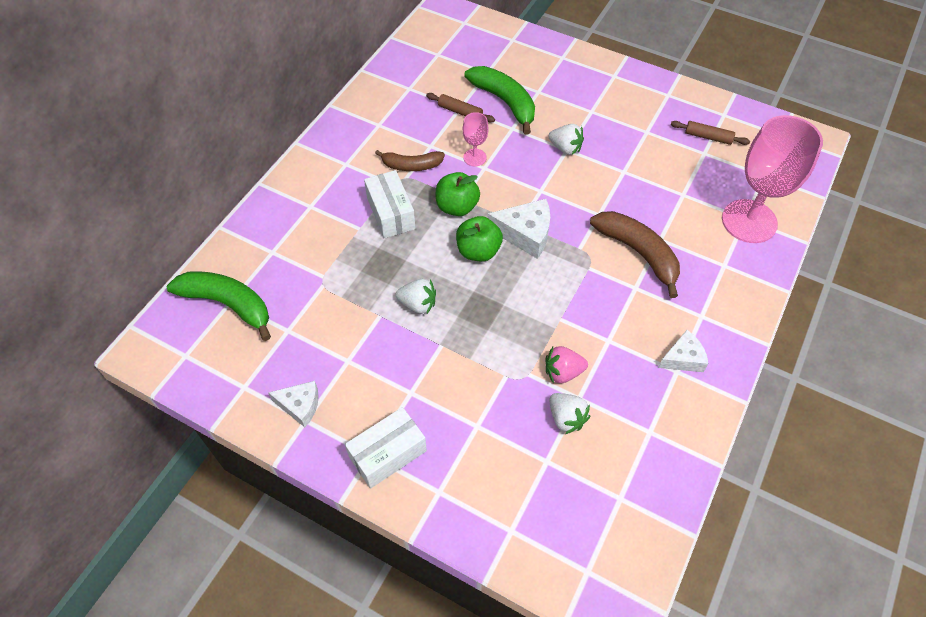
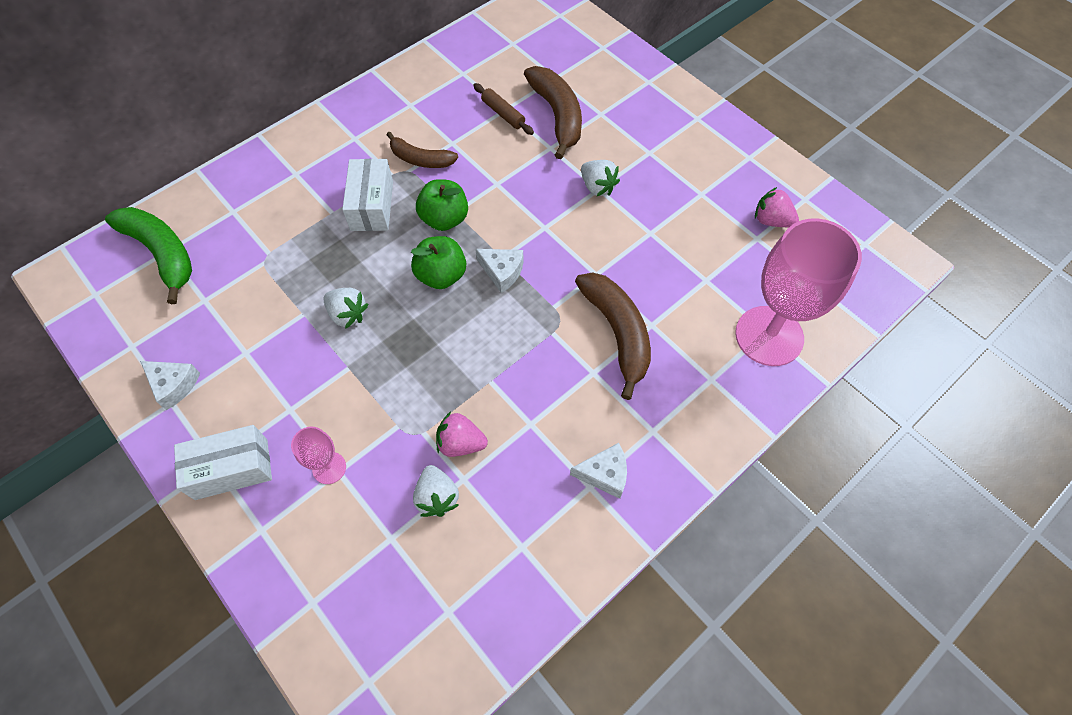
camera: 20 degrees right, 5 degrees up
pink goblet [463,112,488,166] -> pink goblet moved to [291,427,346,484]
green banana [464,66,535,135] -> brown banana [524,66,582,159]
white cheese [488,199,550,259] -> white cheese [475,249,524,293], size x0.66
brown rolling pin [671,121,750,145] -> pink strawberry [755,187,799,227]

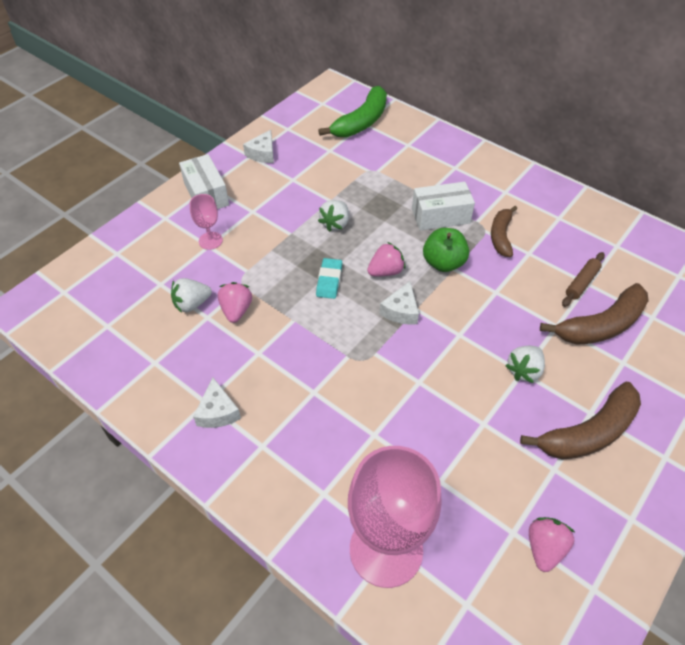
camera: 80 degrees right, 10 degrees down
green apple [411,236,466,289] -> pink strawberry [367,242,405,276]
brown banana [575,273,651,400] -> brown banana moved to [520,382,641,460]
none -> turquoise eraser [316,258,342,299]

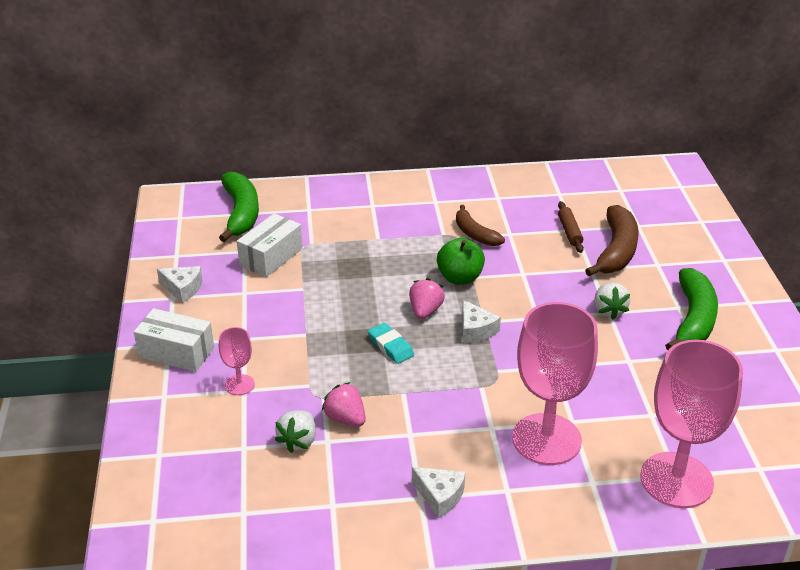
camera: 45 degrees left, 15 degrees down
white cheese [243,130,274,163] -> white cheese turned 45 degrees counterclockwise [157,266,202,303]
white strawberry [318,200,349,232] -> none
white box [412,182,475,231] -> white box moved to [237,213,302,277]
brown banana [520,382,641,460] -> green banana [665,268,718,350]
pink strawberry [529,517,576,572] -> none
none -> pink goblet [512,302,598,465]

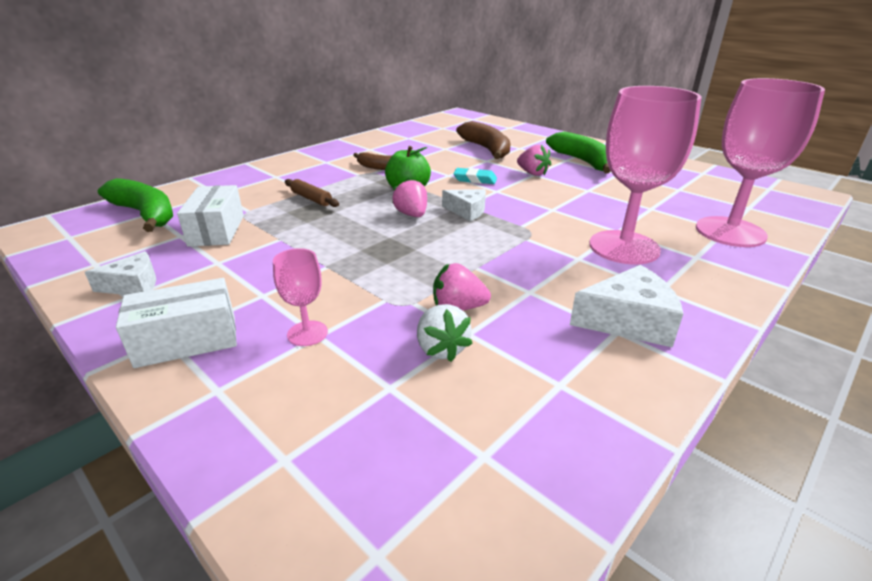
camera: 40 degrees left, 5 degrees down
turquoise eraser [368,323,414,364] -> turquoise eraser moved to [453,168,497,184]
white cheese [412,467,465,518] -> white cheese [570,265,683,348], size x1.51
brown rolling pin [558,201,584,253] -> brown rolling pin moved to [285,179,339,207]
white strawberry [594,283,630,320] -> pink strawberry [517,145,551,176]

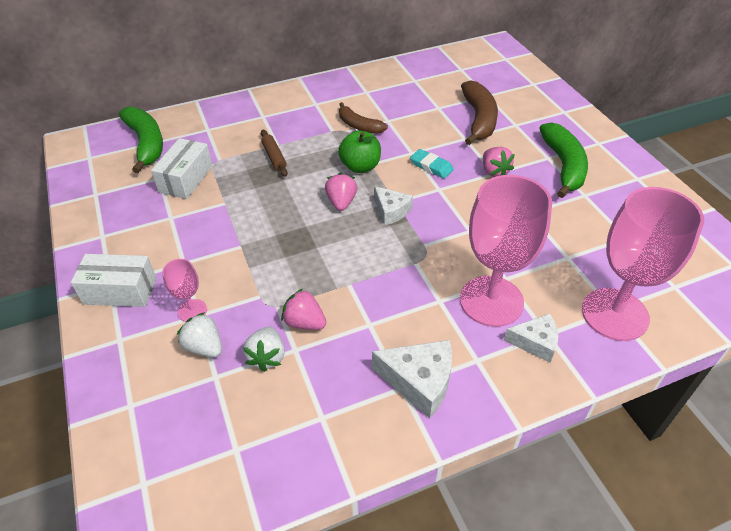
camera: 25 degrees right, 15 degrees up
white cheese [85,251,156,295] -> white cheese moved to [504,313,558,363]
none -> white strawberry [177,312,222,357]

